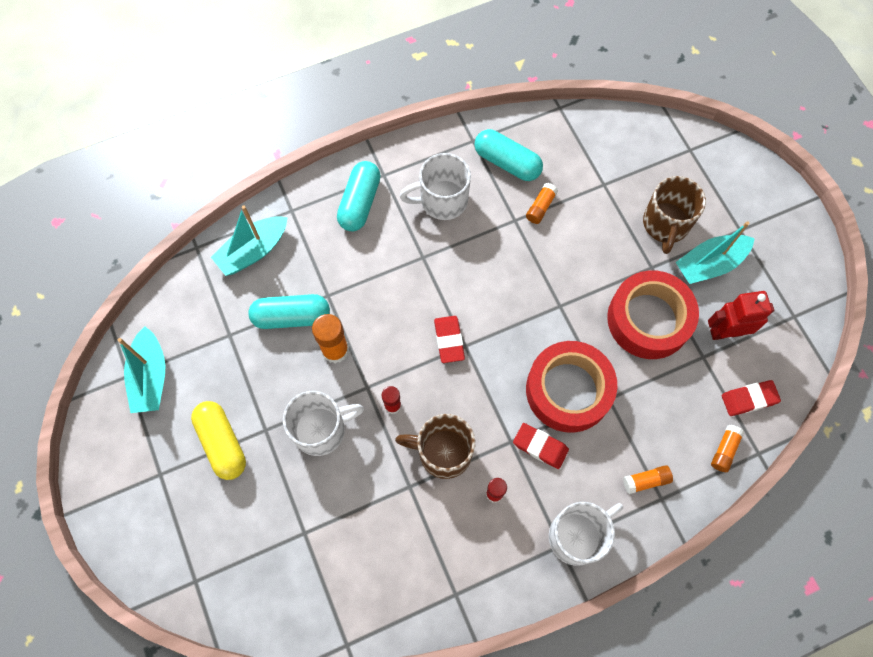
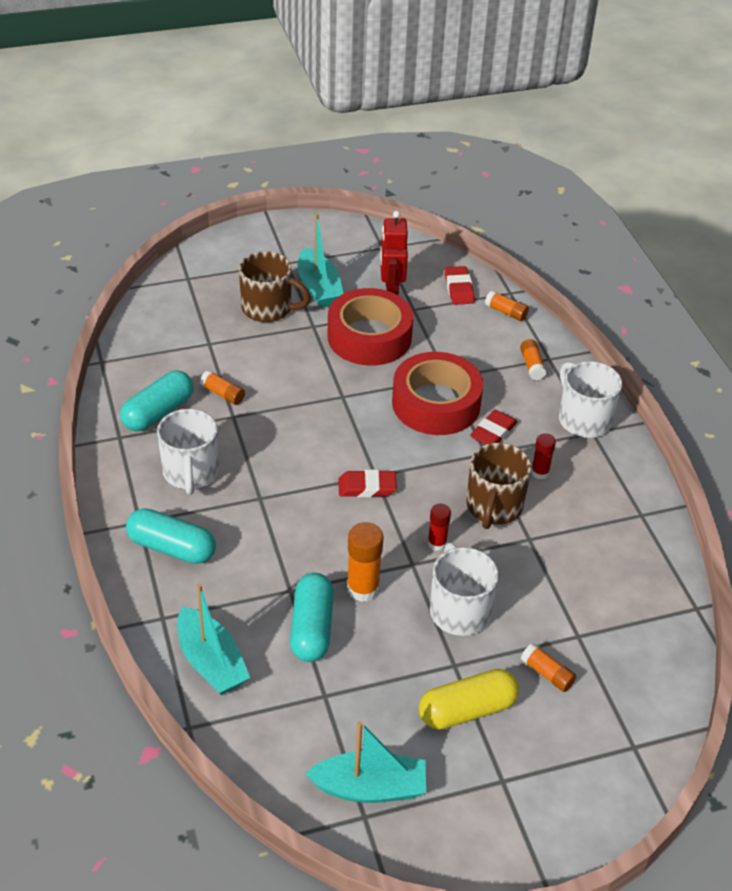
camera: 85 degrees left, 25 degrees down
none -> orange glue stick [521,643,576,692]

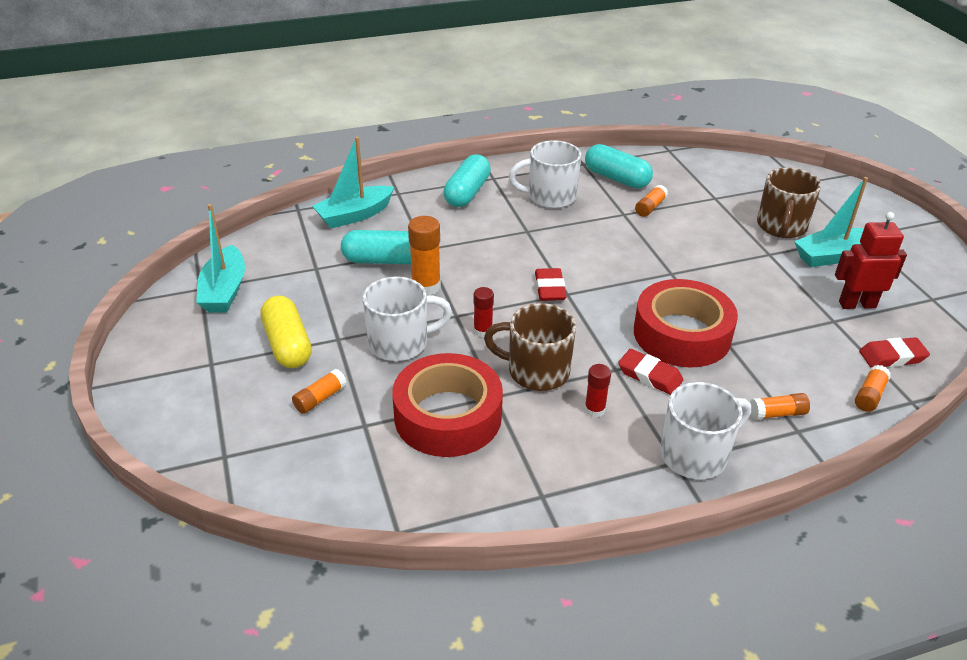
camera: 90 degrees right, 5 degrees down
red tape [328,288,413,366] -> red tape moved to [393,353,503,457]

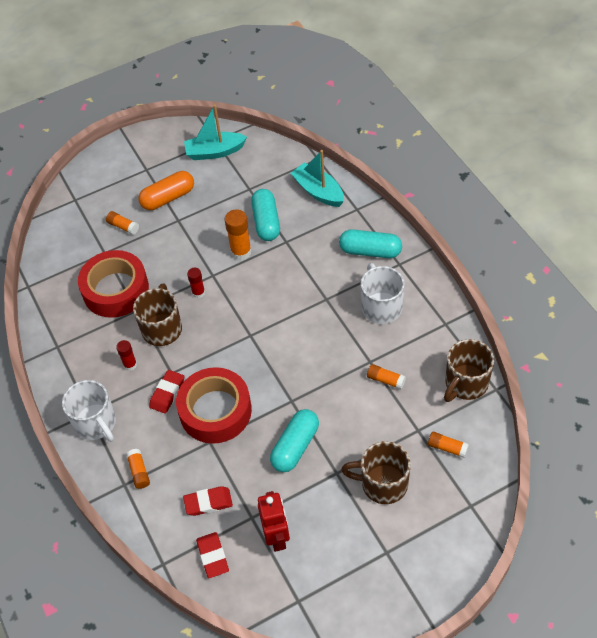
camera: 85 degrees right, 15 degrees up
yellow capsule [260,296,312,368] -> orange capsule [138,171,194,210]
white mug [362,276,452,361] -> none
red eraser [535,268,567,301] -> red eraser moved to [183,486,233,516]
turquoise capsule [585,144,653,188] -> turquoise capsule moved to [270,409,319,472]
turquoise boat [794,177,868,267] -> none
orange glue stick [855,365,891,412] -> orange glue stick moved to [428,432,469,458]
none -> brown mug [444,339,494,402]

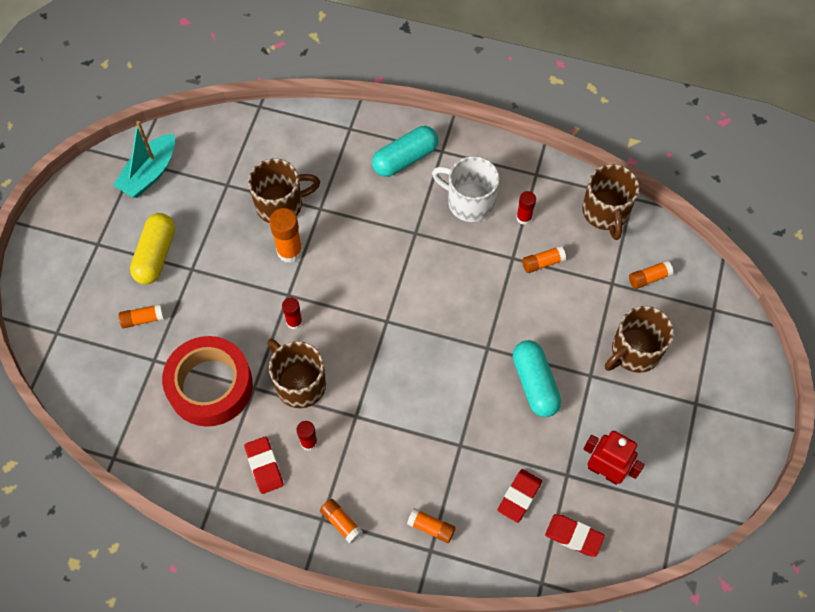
camera: 50 degrees left, 10 degrees up
white mug [62,380,116,442] -> orange glue stick [320,499,363,544]
orange capsule [138,171,194,210] -> yellow capsule [130,213,175,284]
red eraser [149,370,184,414] -> red eraser moved to [244,436,284,494]
red tape [176,367,252,444] -> none
turquoise capsule [251,189,280,241] -> brown mug [248,158,320,223]
turquoise boat [290,150,344,207] -> none
none -> red glue stick [516,191,536,225]

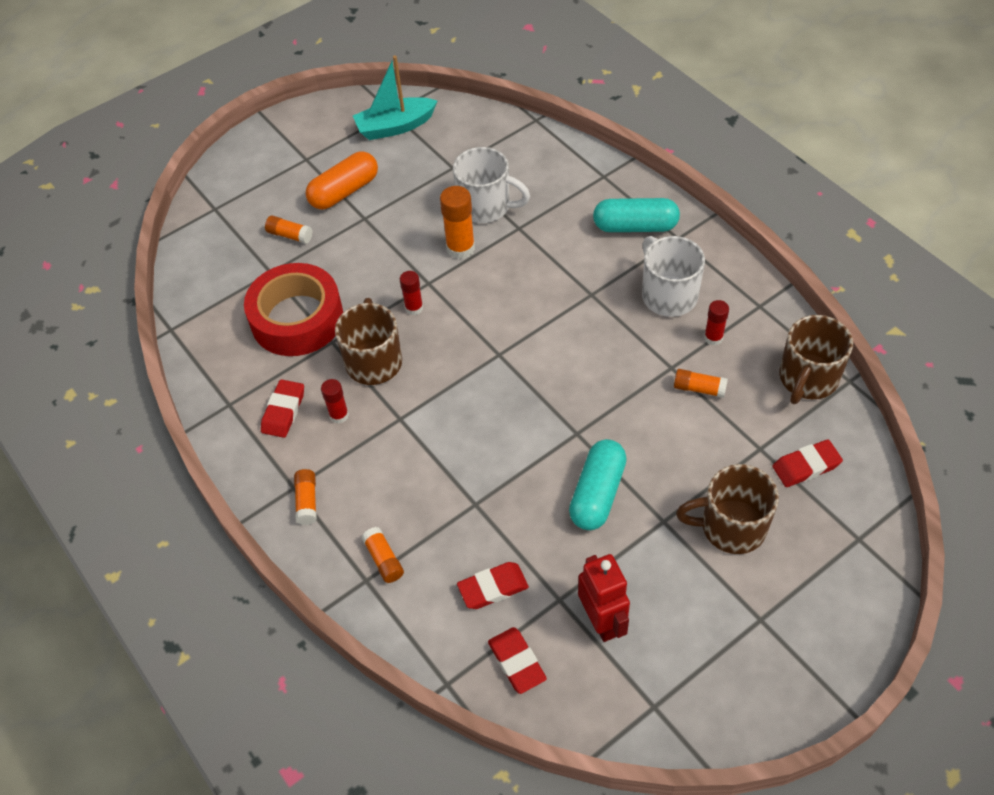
camera: 40 degrees right, 10 degrees down
yellow capsule [130,213,175,284] -> orange capsule [306,151,378,210]
brown mug [248,158,320,223] -> white mug [453,147,530,223]
orange glue stick [629,260,673,289] -> red eraser [773,439,843,487]

